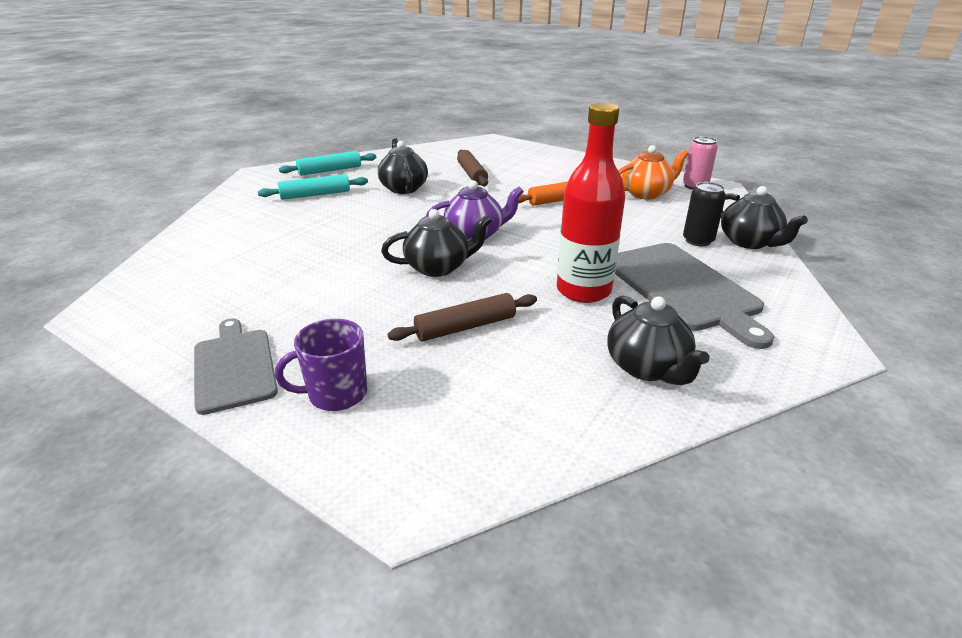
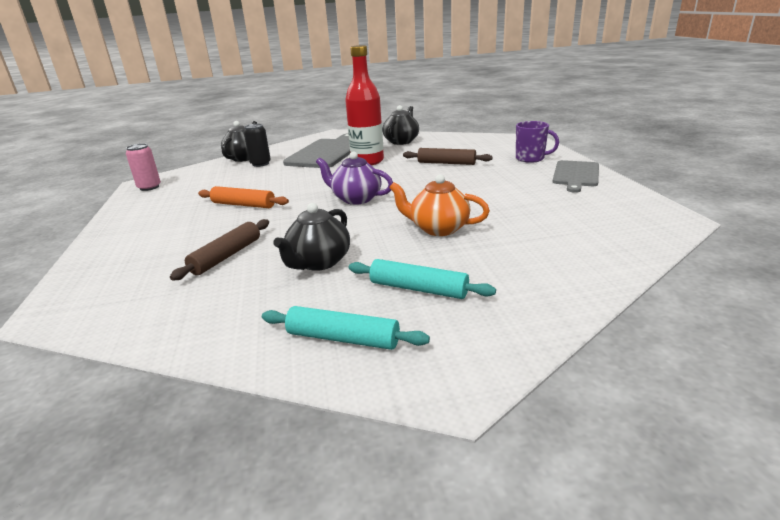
camera: 135 degrees left, 5 degrees down
black teapot [381,209,492,277] -> none
orange teapot [618,145,689,200] -> orange teapot moved to [389,174,490,236]

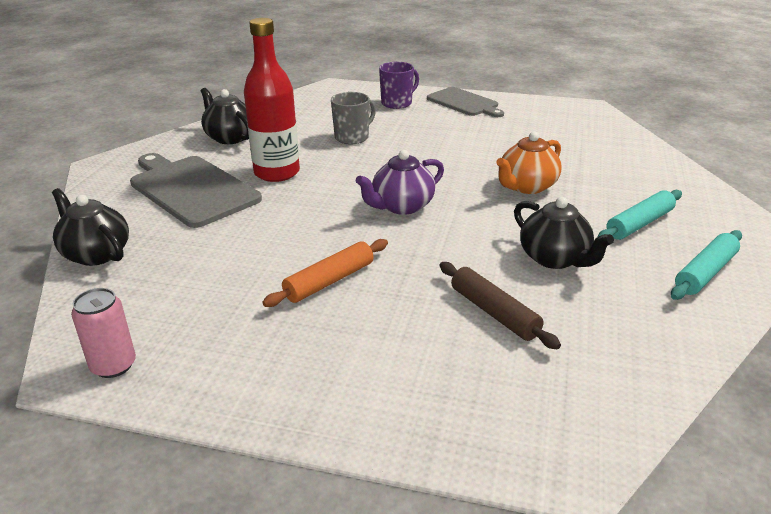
camera: 65 degrees left, 5 degrees up
black can [244,124,271,167] -> none
brown rolling pin [403,148,492,165] -> grey mug [331,92,376,144]

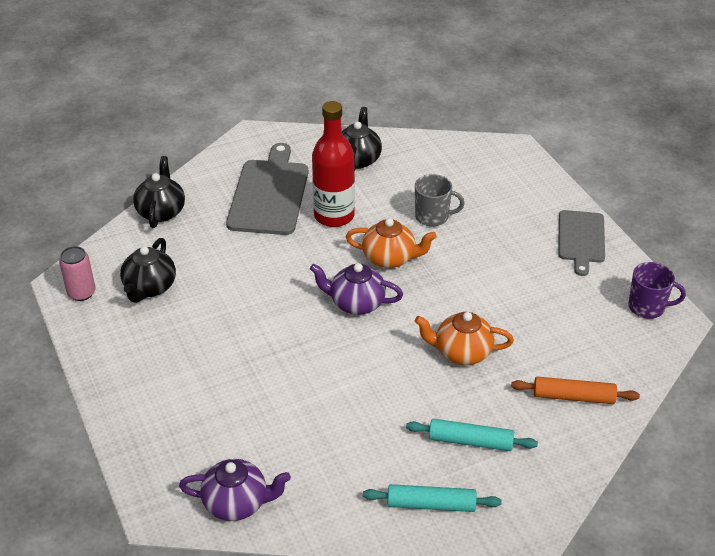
camera: 50 degrees right, 10 degrees up
orange rolling pin [262,239,388,307] -> orange rolling pin moved to [511,377,640,404]
purple mug [379,62,419,109] -> purple mug moved to [628,262,686,319]
brown rolling pin [440,262,561,349] -> none
black teapot [514,197,614,269] -> black teapot moved to [120,238,176,303]
none -> purple teapot [179,459,291,521]
none -> orange teapot [346,218,437,268]

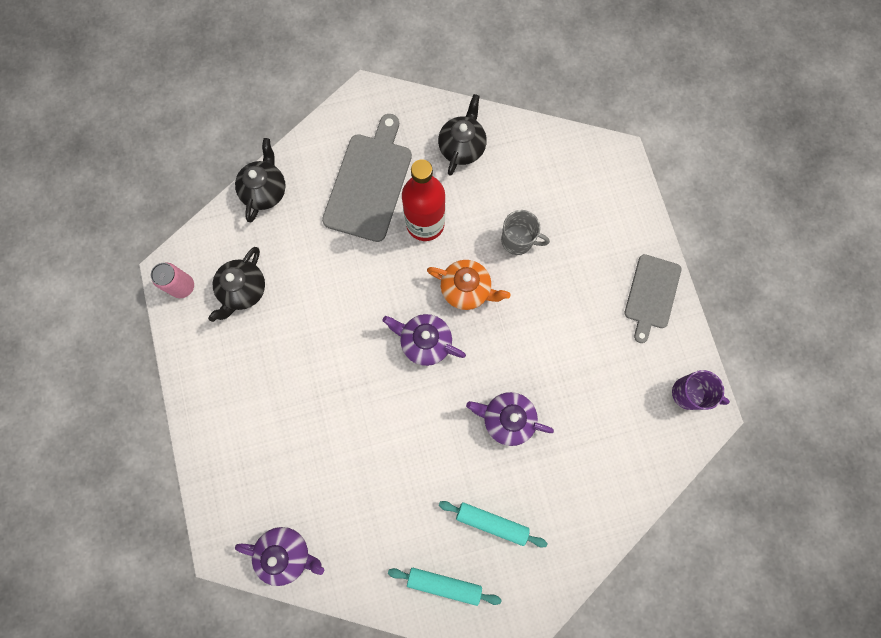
camera: 10 degrees right, 35 degrees up
orange teapot [414,312,514,365] -> purple teapot [466,392,554,446]
orange rolling pin [511,377,640,404] -> none

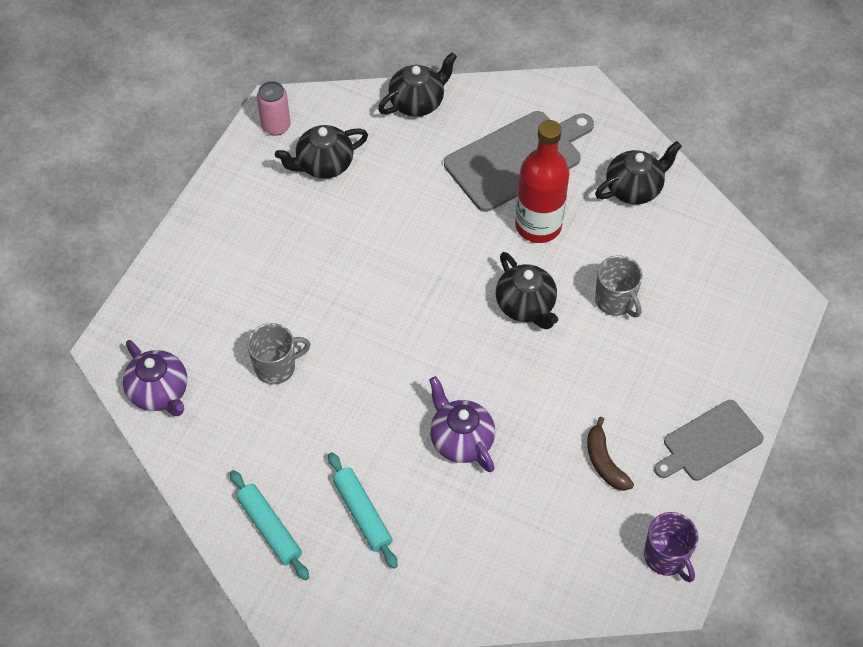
camera: 40 degrees right, 20 degrees down
purple teapot [383,314,466,366] -> none
orange teapot [427,260,511,310] -> black teapot [496,252,558,329]
none -> grey mug [247,323,310,384]
none -> brown banana [587,417,634,491]

